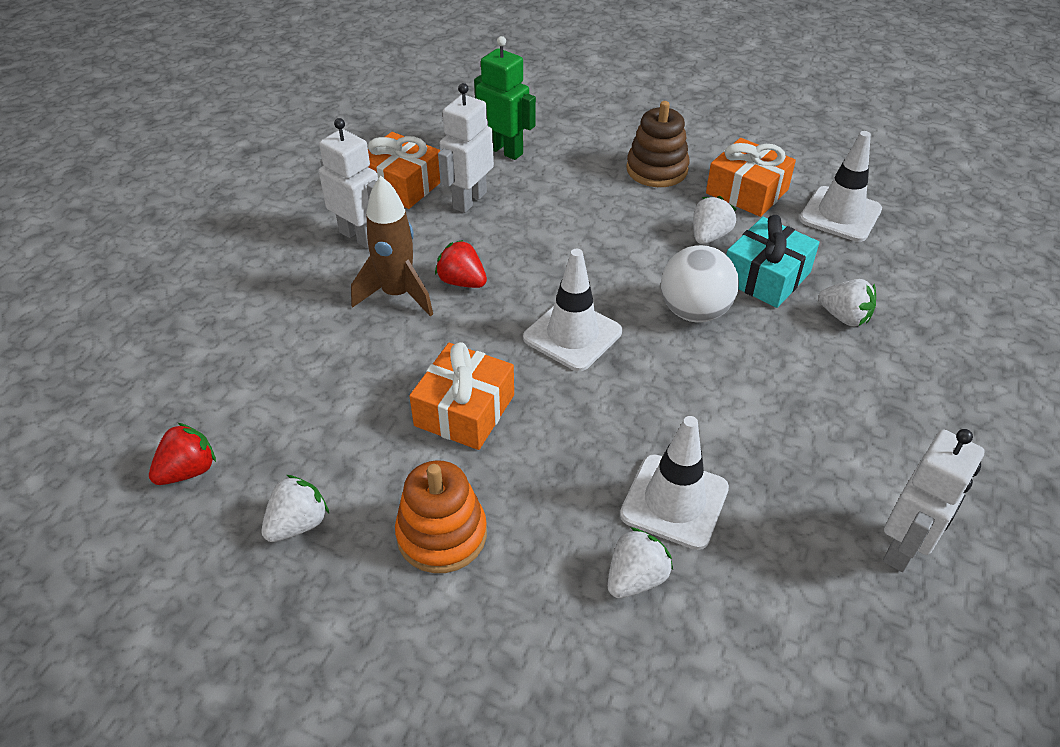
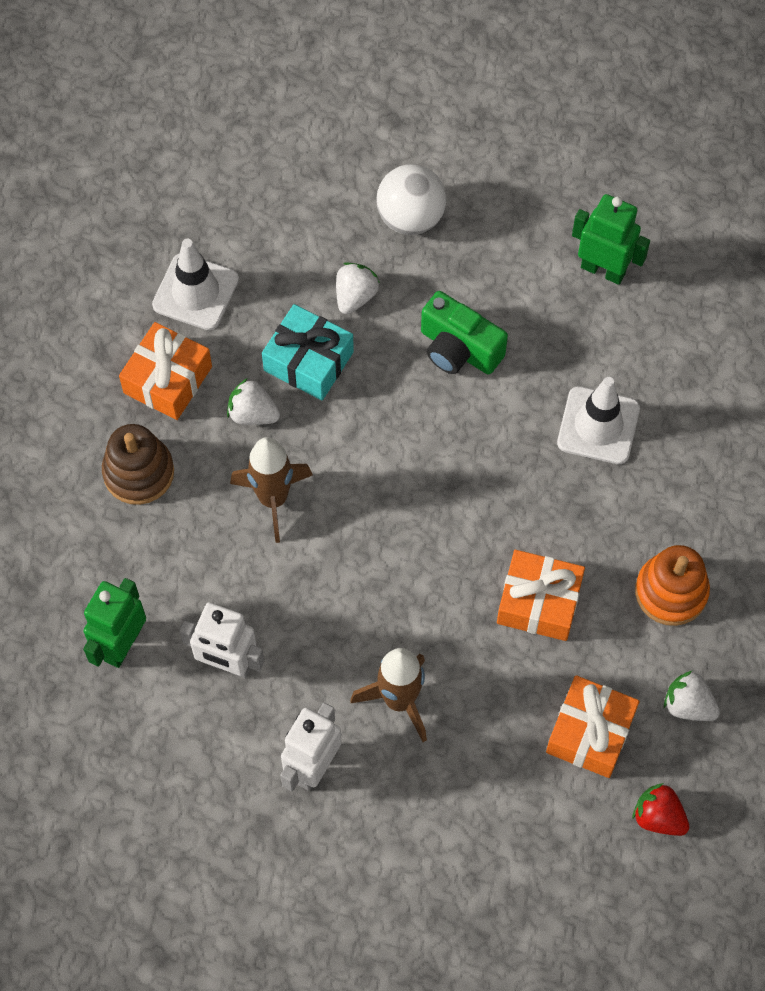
camera: 100 degrees left, 20 degrees up
orange gift [368,132,440,209] -> orange gift moved to [546,675,640,778]
red strawberry [435,240,487,288] -> none
white traffic cone [523,249,622,371] -> none
white strawberry [608,527,673,598] -> none
white ball [661,245,739,323] -> white ball moved to [376,164,447,235]
white robot [883,429,985,572] -> green robot [572,194,650,285]
none -> brown rocket [230,437,313,543]
none -> green camera [421,291,508,374]

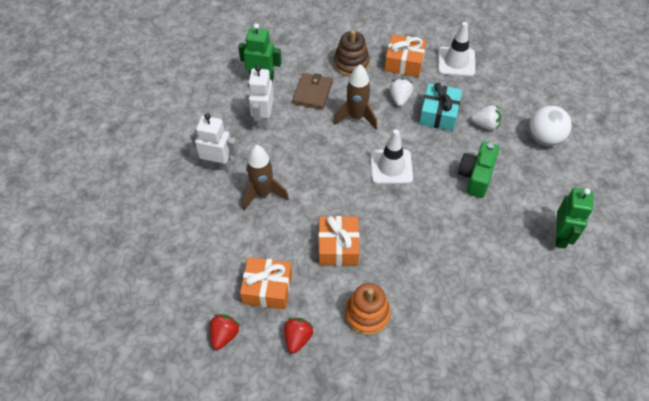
camera: 75 degrees right, 10 degrees down
white traffic cone [557,377,640,464] -> white traffic cone moved to [370,129,413,184]
white strawberry [664,671,720,721] -> red strawberry [284,318,313,353]
none -> brown wallet [293,73,333,110]

